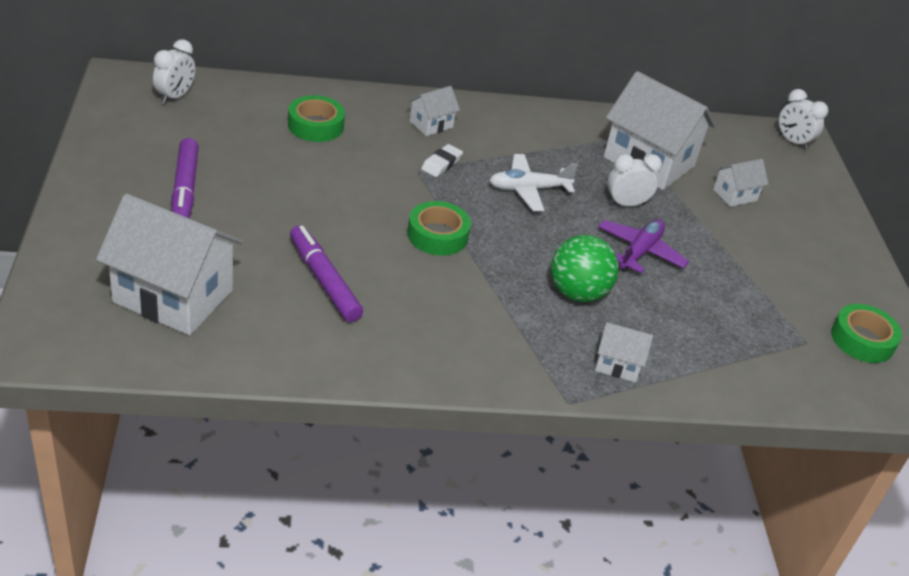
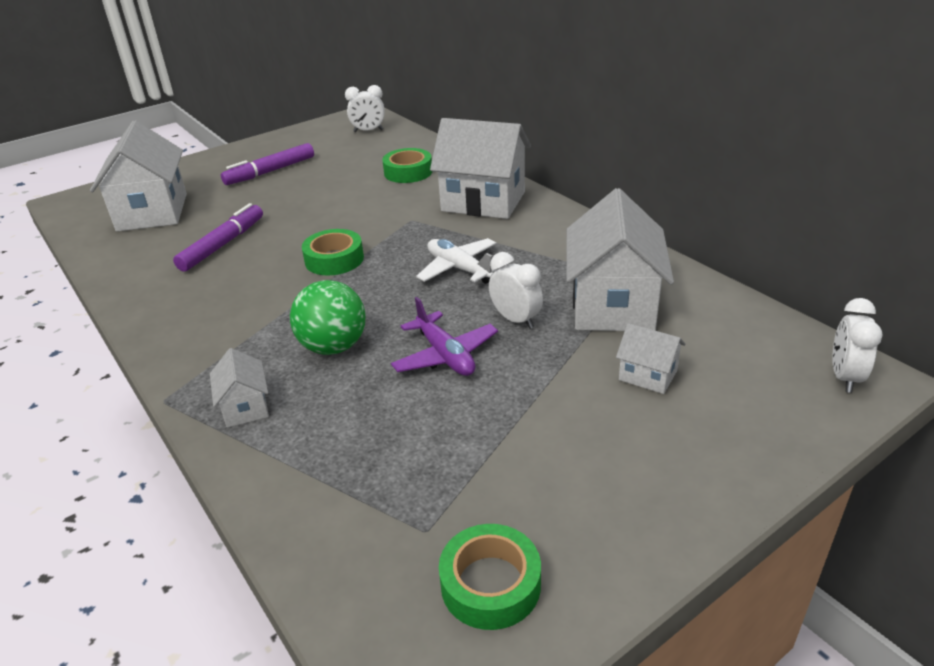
camera: 65 degrees right, 5 degrees down
white house [408,86,460,136] -> white house [430,118,531,219], size x2.13
white eraser [421,144,463,177] -> none
purple plane [598,219,689,274] -> purple plane turned 60 degrees clockwise [391,297,498,376]

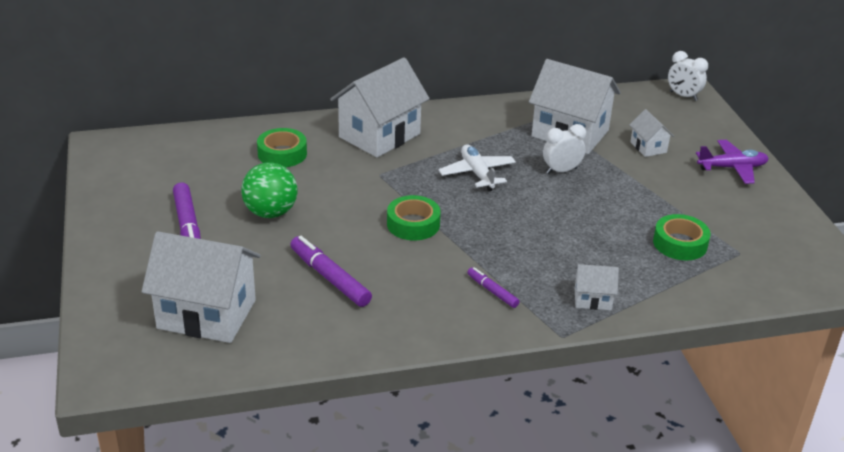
camera: 70 degrees left, 0 degrees up
green ball [290,280,366,355] -> green ball moved to [241,162,297,218]
white clock [345,85,384,132] -> none
purple plane [391,297,498,376] -> purple plane moved to [696,140,769,184]
white plane [416,238,504,284] -> white plane turned 90 degrees clockwise [439,145,516,191]
green tape [439,524,541,630] -> green tape moved to [653,214,711,260]
white house [616,323,686,394] -> white house turned 75 degrees counterclockwise [630,109,674,157]
none -> purple marker [467,267,520,308]

